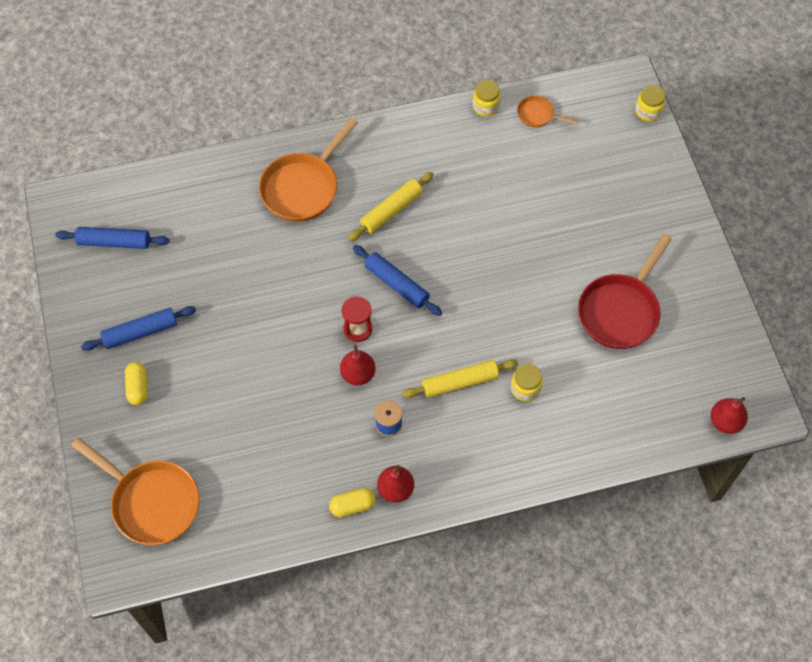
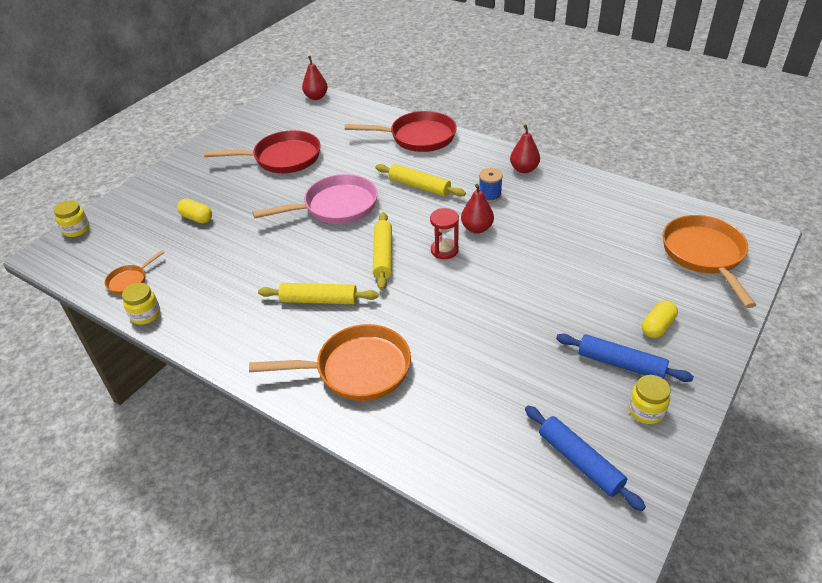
camera: 130 degrees left, 20 degrees down
yellow capsule [329,488,376,517] -> yellow capsule moved to [177,199,212,223]
blue rolling pin [353,245,442,316] -> yellow rolling pin [373,212,392,290]
yellow jar [511,364,543,402] -> yellow jar moved to [628,375,671,424]
orange pan [517,96,578,127] -> orange pan turned 60 degrees clockwise [104,250,164,294]
none -> pink pan [253,174,378,224]
none -> red pan [345,111,457,152]

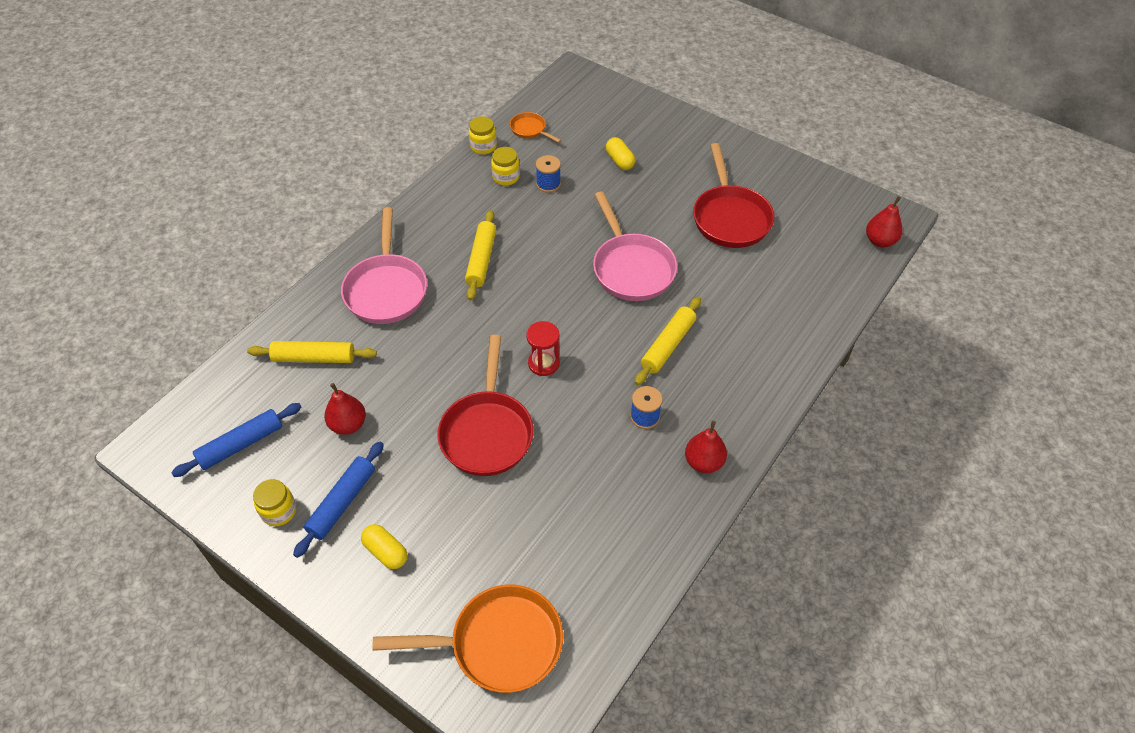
camera: 90 degrees right, 10 degrees up
yellow jar [54,200,90,237] -> yellow jar moved to [491,147,520,186]
yellow capsule [177,199,212,223] -> yellow capsule turned 60 degrees counterclockwise [606,137,635,170]
orange pan [249,324,411,401] -> pink pan [341,207,427,324]
red pan [345,111,457,152] -> red pan moved to [437,335,534,476]
yellow rolling pin [373,212,392,290] -> yellow rolling pin moved to [247,341,377,363]
red pear [461,184,494,234] -> red pear moved to [324,383,366,435]
none -> blue spool [536,155,561,193]

